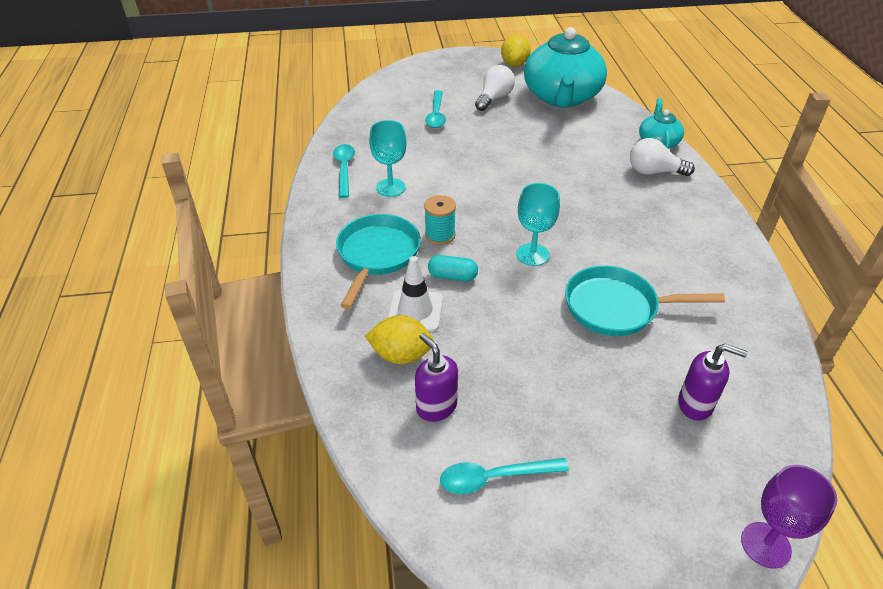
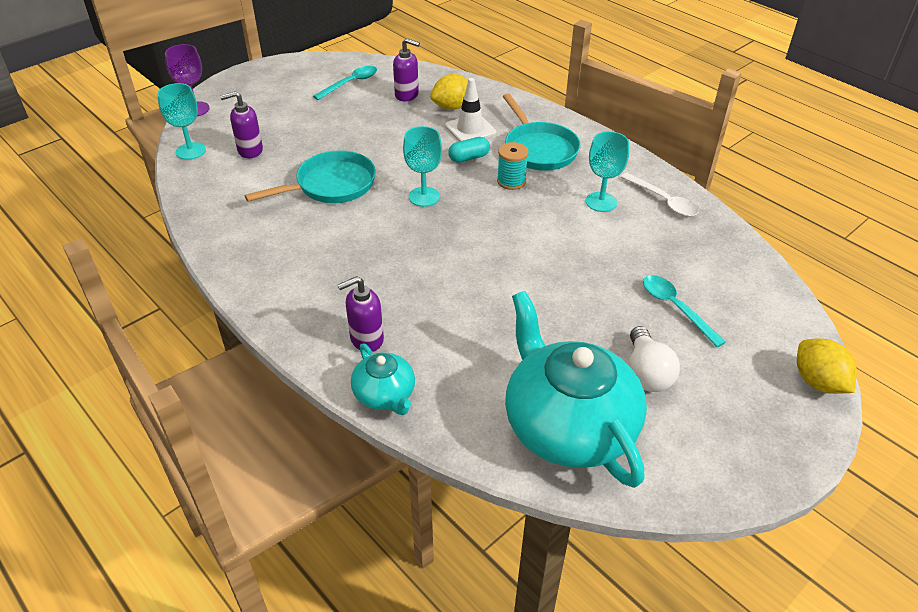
camera: 145 degrees right, 0 degrees up
turquoise spoon [333,144,355,198] -> white spoon [621,173,699,217]
yellow lemon [501,34,531,66] -> yellow lemon moved to [797,338,857,394]
white light bulb [630,138,695,176] -> purple soap dispenser [338,276,384,352]
none -> turquoise goblet [157,83,206,160]

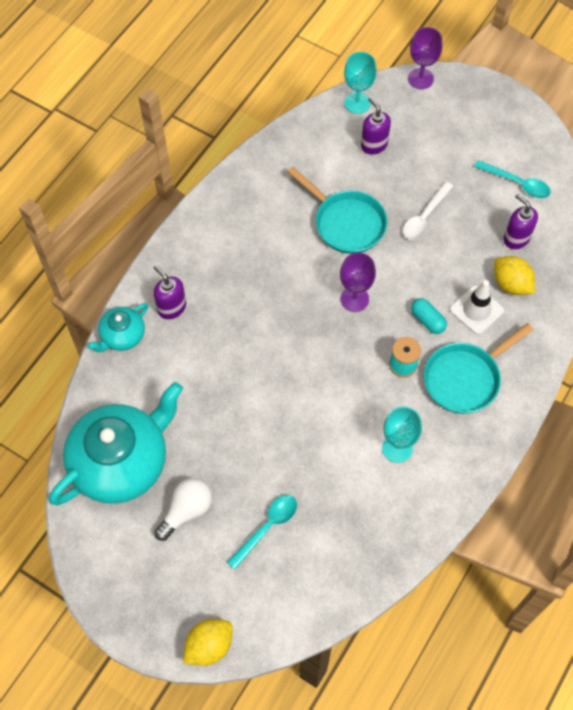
camera: 75 degrees right, 20 degrees up
purple soap dispenser [393,38,420,101] -> purple soap dispenser turned 135 degrees clockwise [504,194,538,249]
turquoise goblet [403,126,442,207] -> purple goblet [340,252,376,312]
white spoon [621,173,699,217] -> white spoon moved to [403,182,453,240]
white light bulb [629,326,680,392] -> white light bulb turned 150 degrees clockwise [154,478,212,541]

